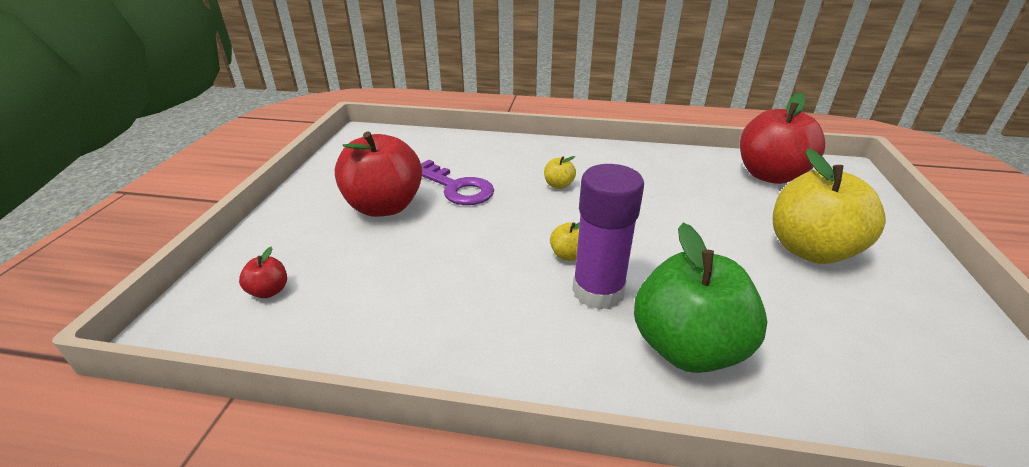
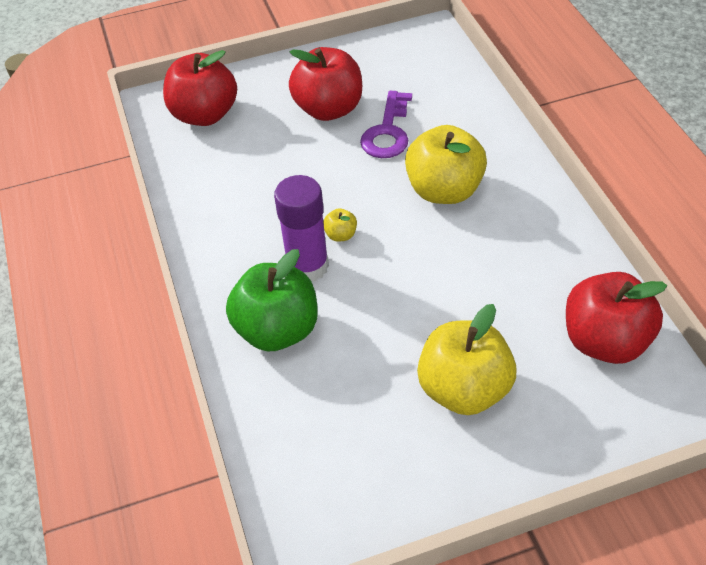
camera: 65 degrees right, 15 degrees up
red apple [239,247,287,298] -> red apple [163,50,237,126], size x2.41
yellow apple [544,156,576,189] -> yellow apple [405,125,487,204], size x2.41

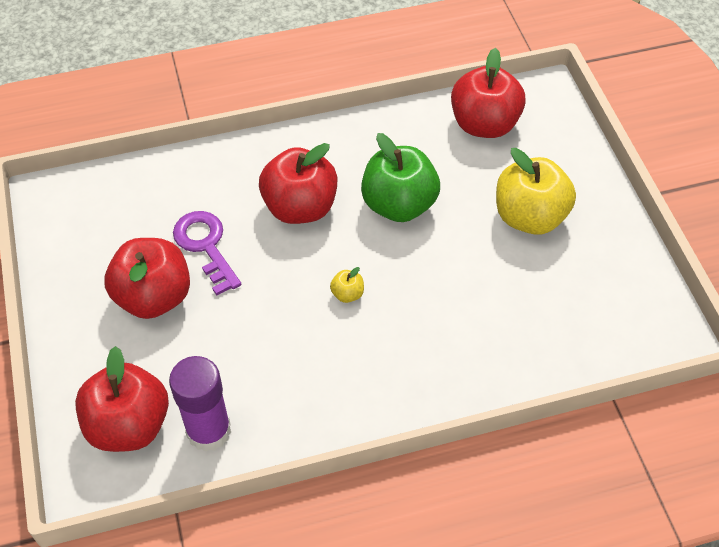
camera: 90 degrees left, 5 degrees up
green apple [226,249,318,352] -> green apple moved to [361,133,440,222]
purple glue stick [274,175,329,282] -> purple glue stick moved to [169,356,231,452]
purple key [360,91,412,158] -> purple key turned 135 degrees counterclockwise [173,211,241,296]
yellow apple [405,125,487,204] -> red apple [259,143,338,224]

